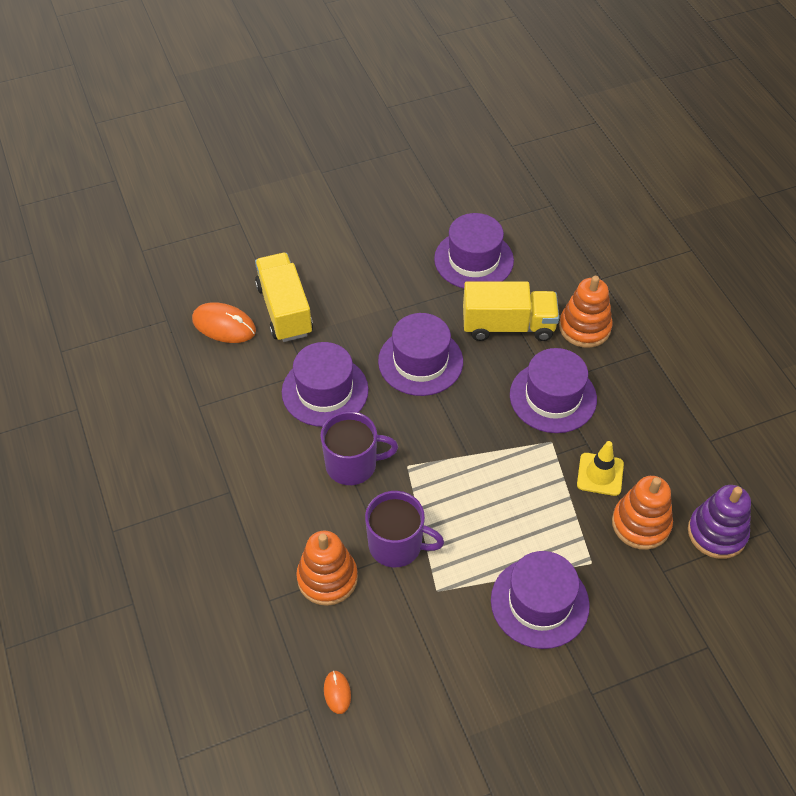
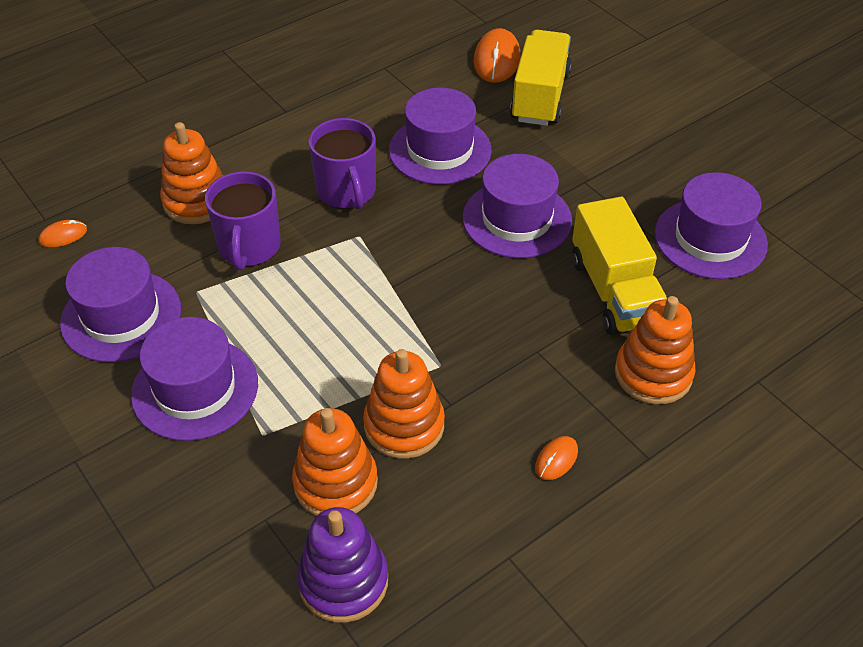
camera: 75 degrees right, 5 degrees down
yellow truck [255,253,313,342] -> yellow truck turned 45 degrees counterclockwise [510,30,572,126]
purple hat [510,348,597,433] -> purple hat moved to [60,247,181,362]
yellow traffic cone [577,441,624,496] -> orange stacking toy [363,349,445,459]
none -> orange mouse [535,436,578,480]

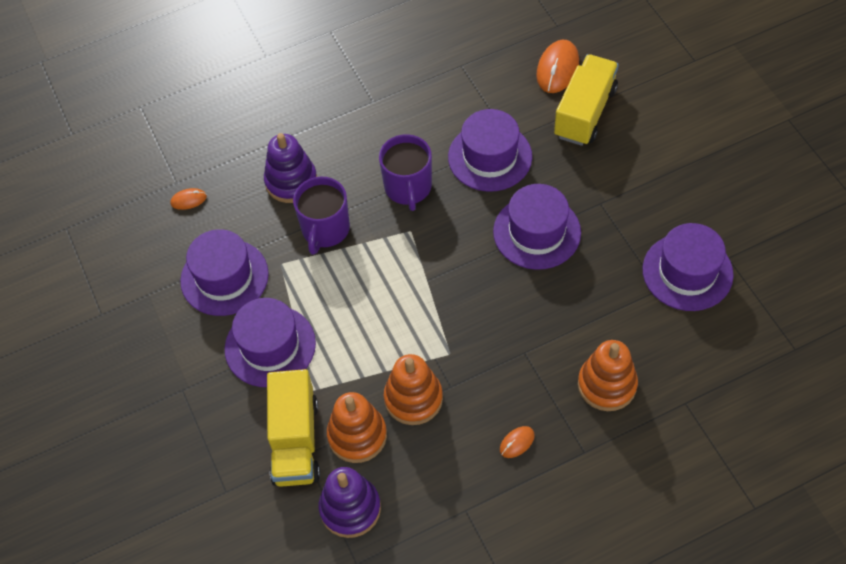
camera: 15 degrees right, 10 degrees up
orange stacking toy [160,122,223,224] -> purple stacking toy [264,133,317,203]
yellow truck [572,197,667,335] -> yellow truck moved to [267,369,320,487]

